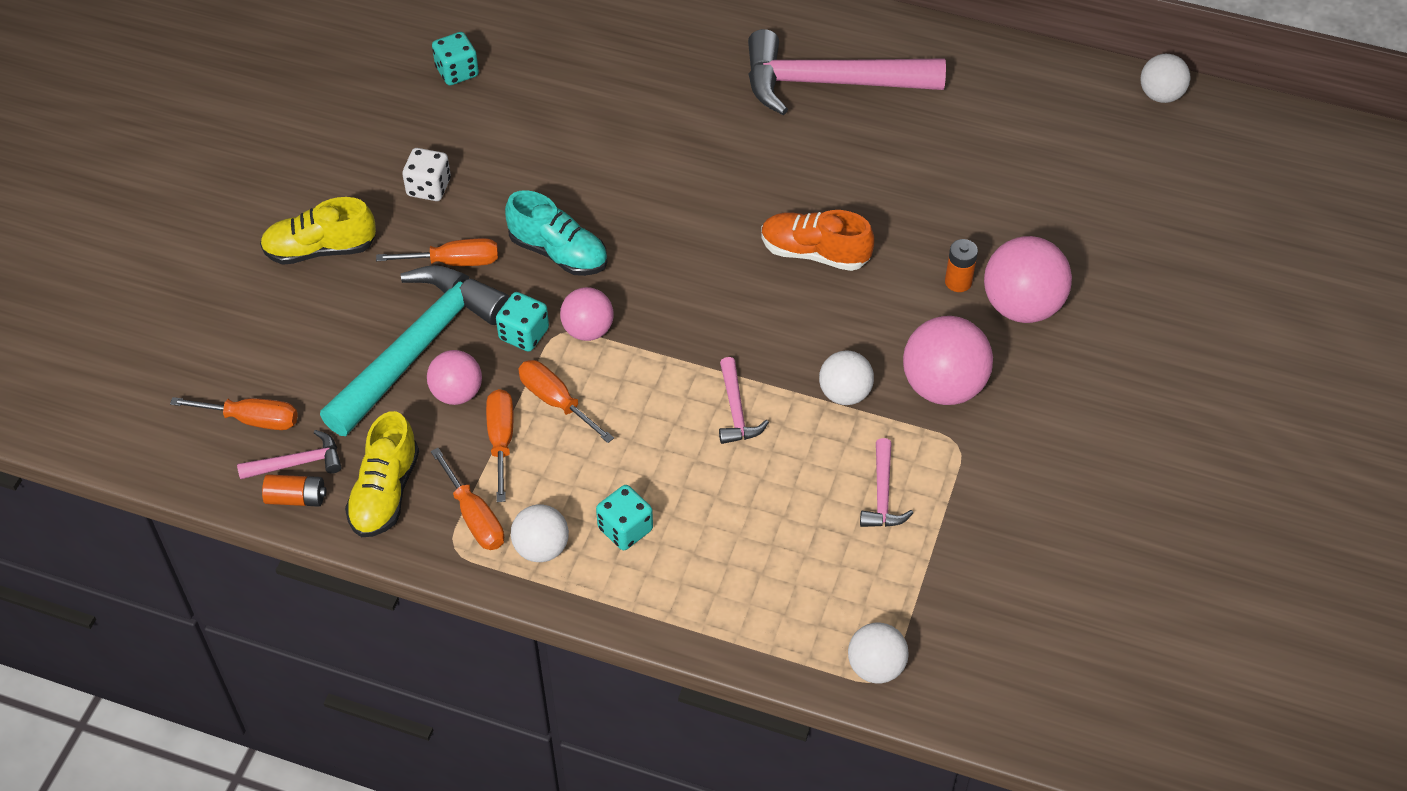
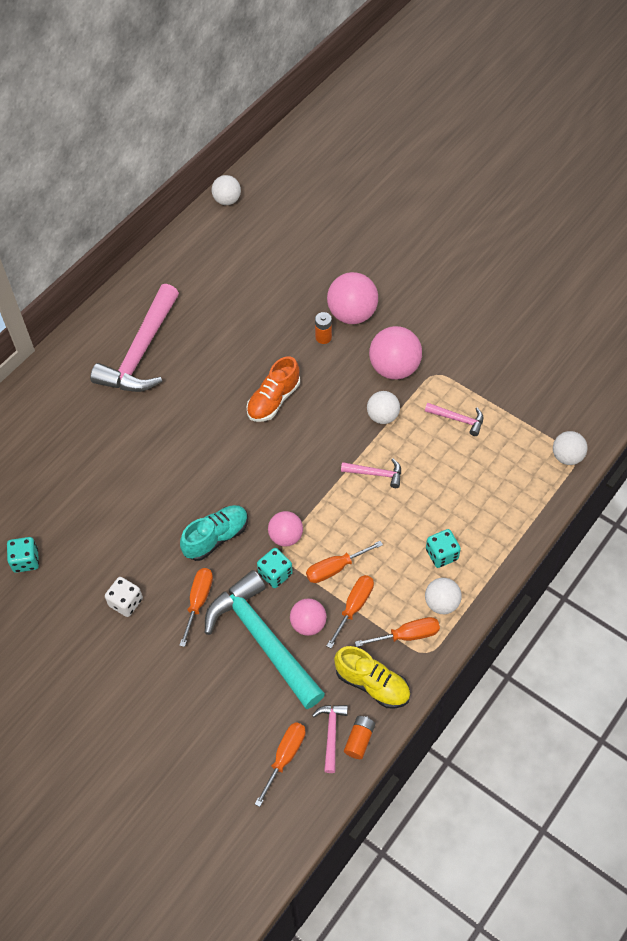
camera: 70 degrees left, 5 degrees up
yellow shoe [260,197,376,265] -> none
orange screwdriver [486,389,513,502] -> orange screwdriver turned 105 degrees clockwise [326,575,374,648]

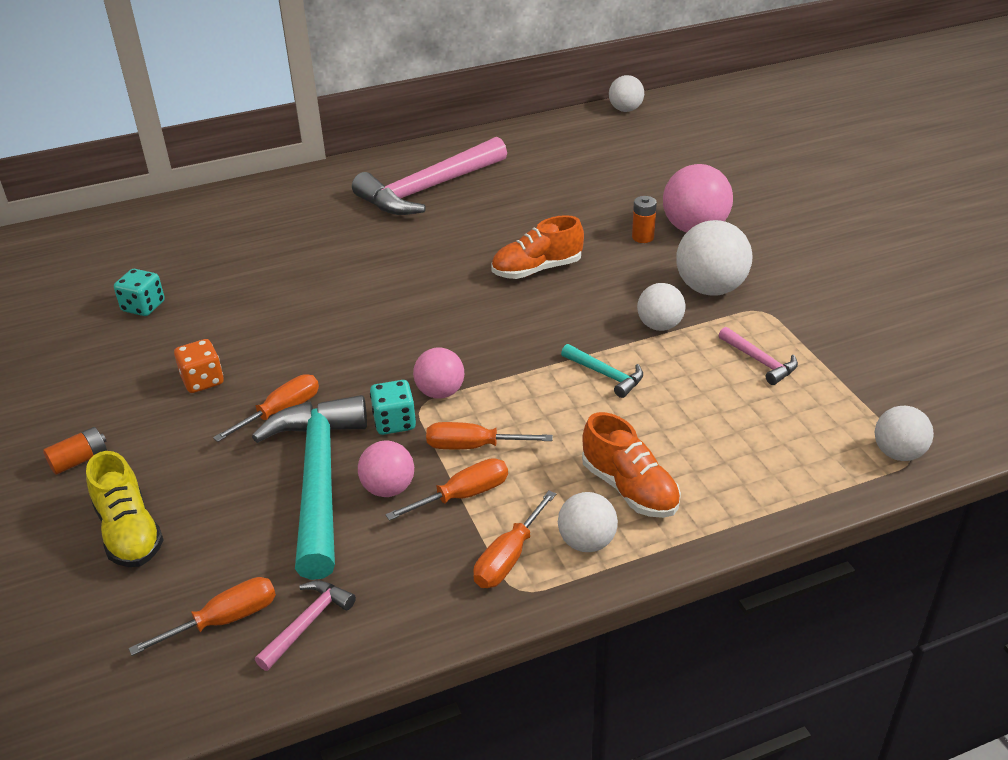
camera: 30 degrees right, 20 degrees down
white dice [105,577,143,617] -> orange dice [174,339,224,393]
turquoise shoe [180,505,248,561] -> none
yellow shoe [334,646,410,709] -> yellow shoe moved to [86,451,164,567]
pink hammer [341,458,401,488] -> turquoise hammer [561,344,643,398]
orange battery [344,716,375,759] -> orange battery moved to [43,427,107,475]
orange screwdriver [355,617,440,647] -> orange screwdriver turned 105 degrees clockwise [473,491,556,588]
pink ball [369,326,422,380] -> white ball [677,220,752,296]
turquoise dice [426,529,461,568] -> orange shoe [582,412,681,518]

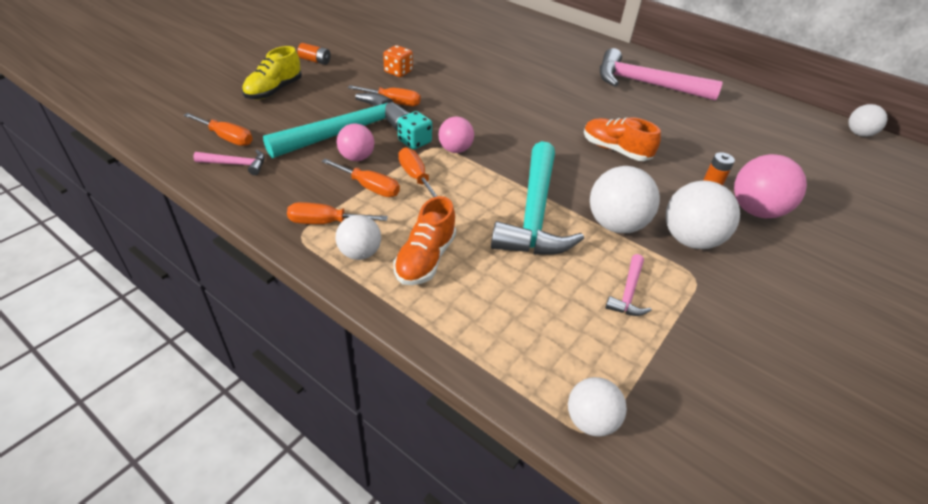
camera: 55 degrees right, 5 degrees up
turquoise dice [114,269,165,316] -> none
turquoise hammer [561,344,643,398] -> turquoise hammer [491,141,584,255], size x2.29
white ball [637,283,685,331] -> white ball [590,166,660,233], size x1.62

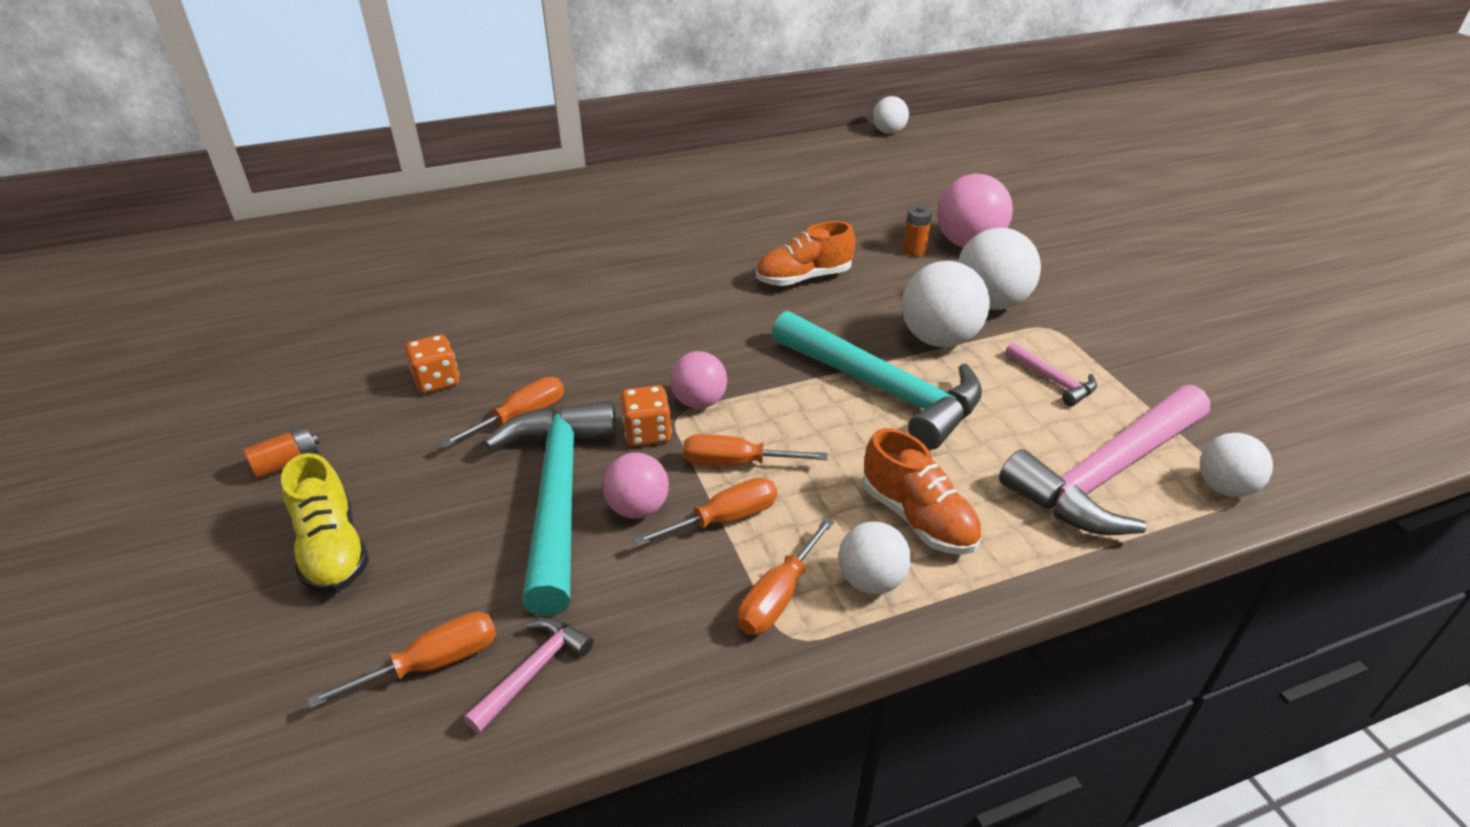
camera: 55 degrees left, 5 degrees down
turquoise dice [398,111,432,150] -> orange dice [620,385,672,446]
pink hammer [600,48,723,101] -> pink hammer moved to [999,385,1210,535]

